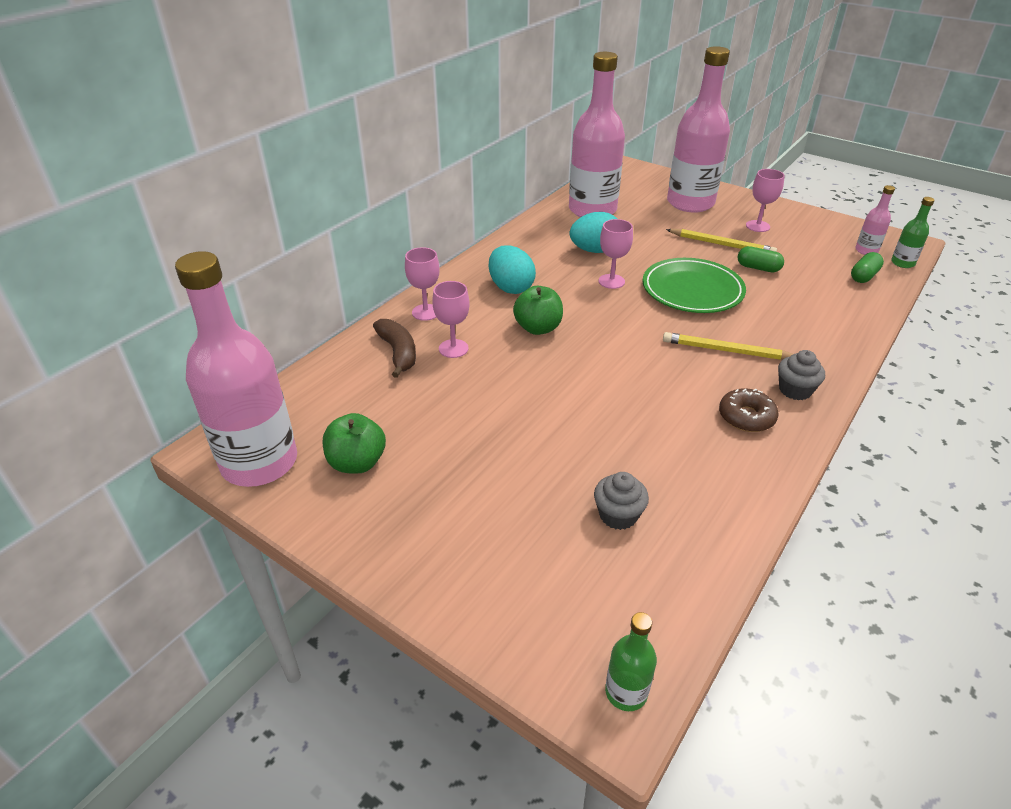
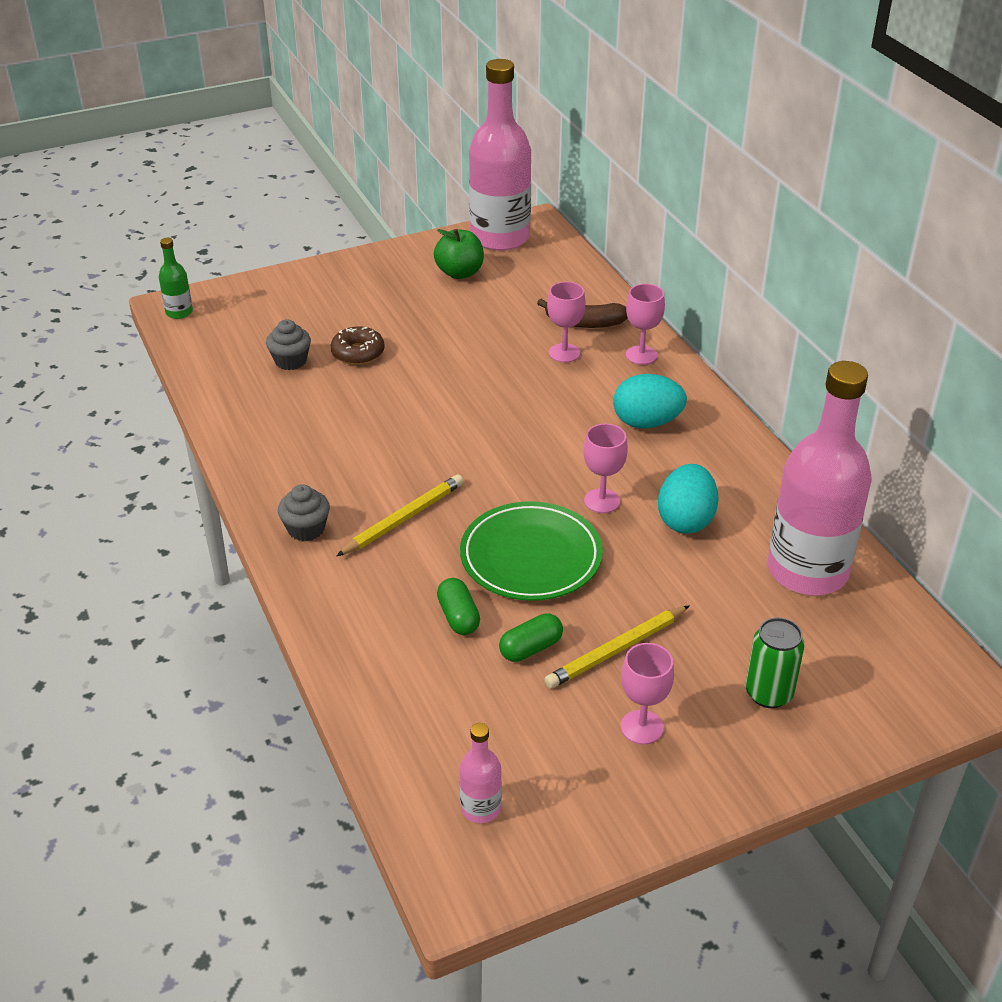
camera: 120 degrees right, 0 degrees up
green apple [513,286,563,335] -> none
pink bottle [667,46,730,213] -> green can [745,617,805,708]
brown donut [719,388,779,432] -> brown donut moved to [331,326,385,365]
green capsule [851,252,884,283] -> green capsule moved to [437,578,480,635]
green bottle [891,197,935,268] -> none

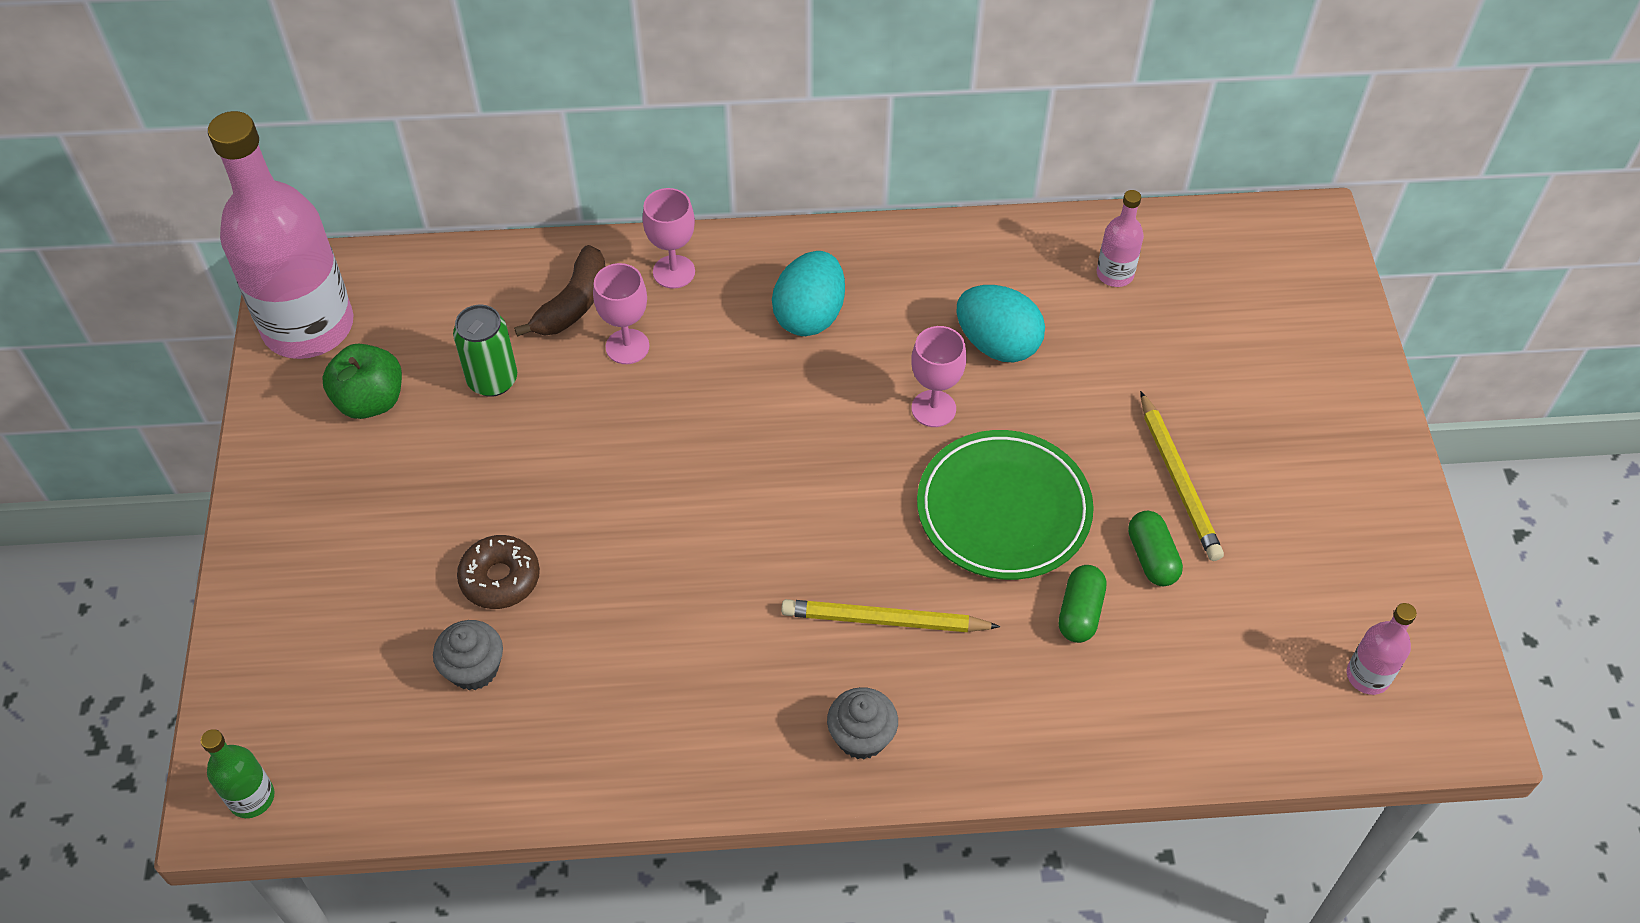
camera: 70 degrees left, 15 degrees up
yellow pencil [337,475,464,556] -> yellow pencil turned 60 degrees counterclockwise [781,599,1000,632]
green capsule [437,578,480,635] -> green capsule turned 75 degrees counterclockwise [1059,565,1106,643]
pink goblet [621,643,674,745] -> none
green can [745,617,805,708] -> green can moved to [453,305,517,397]
pink bottle [768,361,872,595] -> pink bottle [1097,190,1144,287], size x0.42

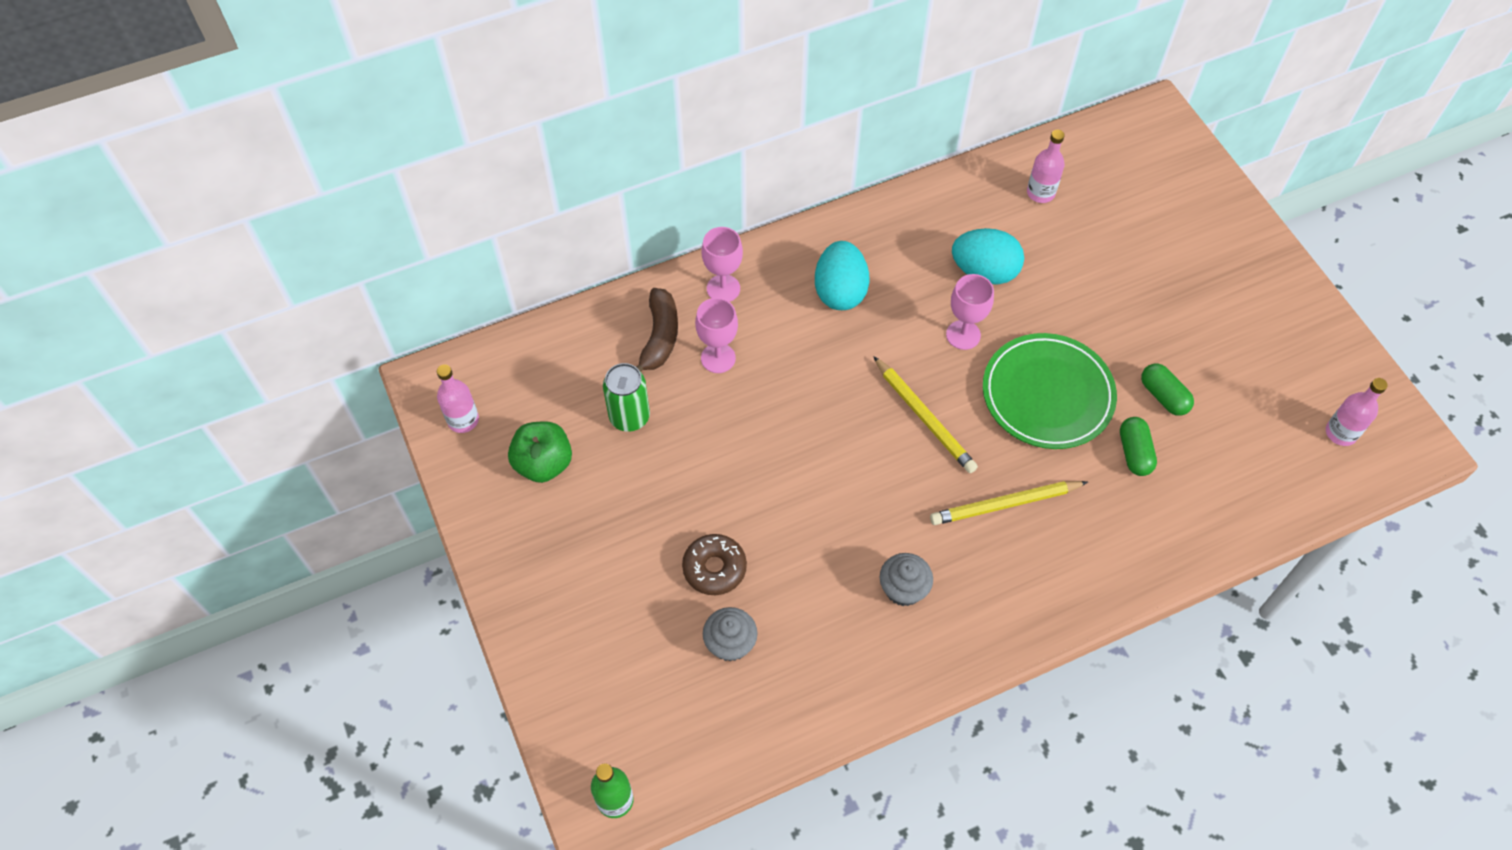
camera: 20 degrees left, 5 degrees up
pink bottle [208,111,353,359] -> pink bottle [437,364,479,433], size x0.42
grey cupcake [827,687,898,759] -> grey cupcake moved to [880,553,933,606]
yellow pencil [1140,391,1224,561] -> yellow pencil moved to [873,356,978,473]

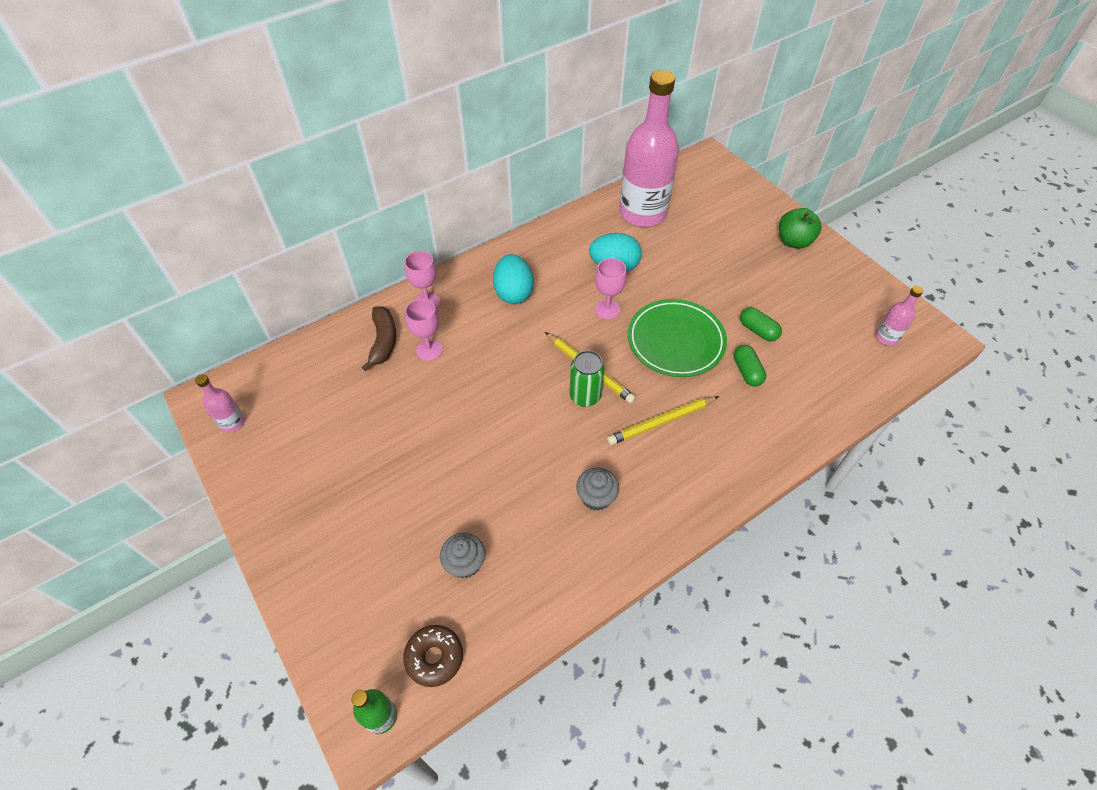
camera: 10 degrees left, 5 degrees down
green apple [508,421,572,483] -> green apple moved to [779,208,821,249]
green can [603,363,650,432] -> green can moved to [569,350,605,407]
brown donut [682,534,747,595] -> brown donut moved to [403,625,463,687]
pink bottle [1027,130,1065,203] -> pink bottle [619,70,679,227], size x2.37

